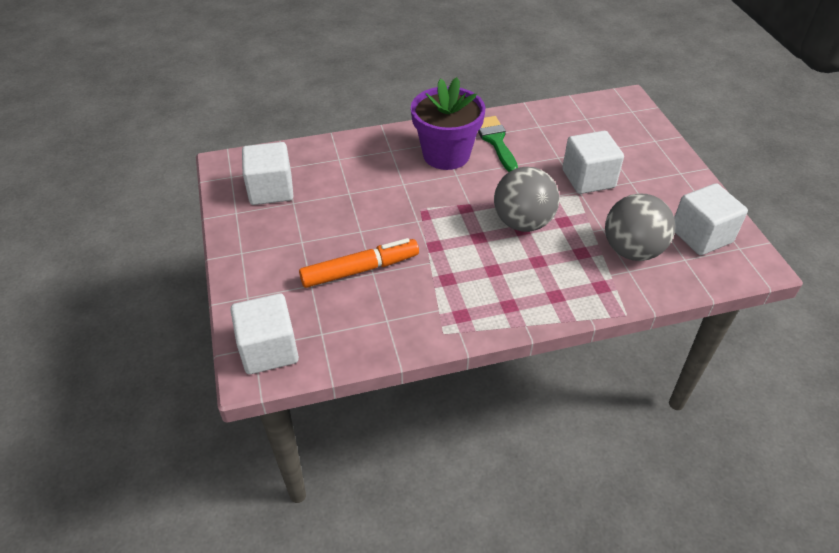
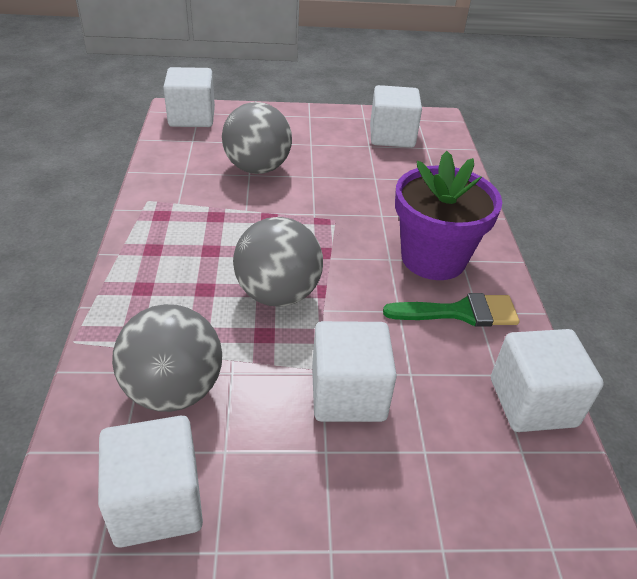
camera: 100 degrees right, 5 degrees down
orange marker [299,238,419,288] -> grey ball [222,102,292,174]
none -> white cube [491,329,604,432]

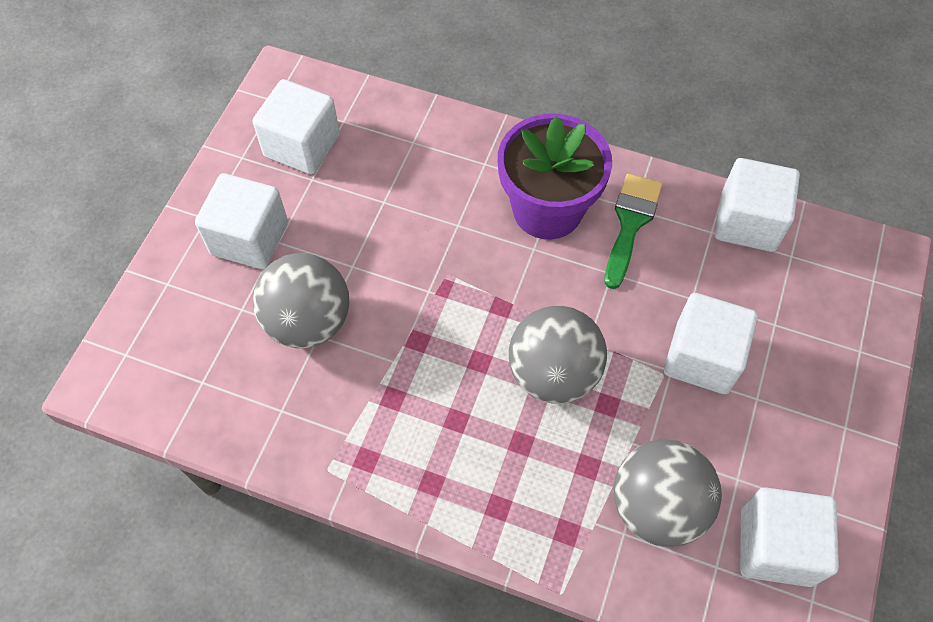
camera: 65 degrees left, 20 degrees up
white cube [163,67,215,127] -> white cube moved to [195,173,288,269]

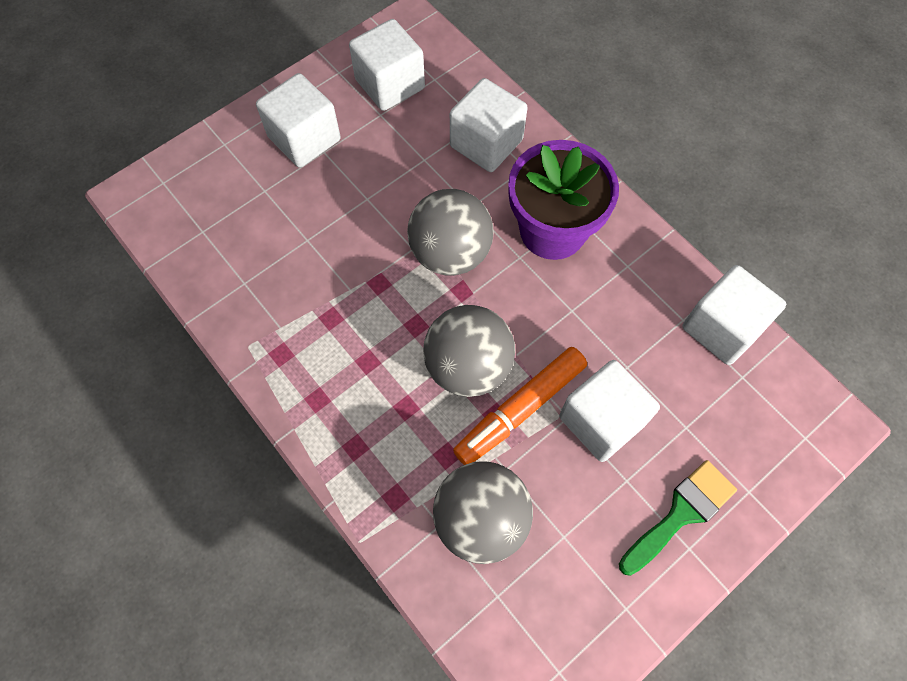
camera: 30 degrees right, 5 degrees up
grey ball [253,253,350,348] -> grey ball moved to [407,189,494,276]
green brush [604,174,662,289] -> green brush moved to [619,460,737,576]
white cube [740,487,839,587] -> white cube moved to [450,78,528,172]
none -> orange marker [453,347,587,465]

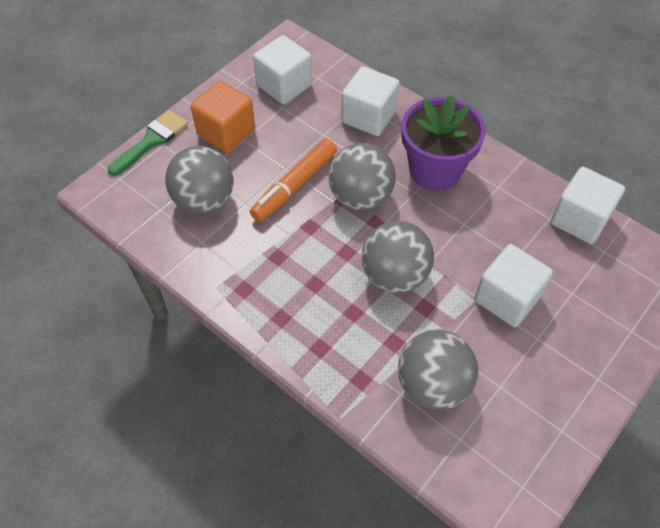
camera: 10 degrees left, 10 degrees down
white cube [256,73,341,168] -> orange cube [191,81,255,153]
orange marker [453,347,587,465] -> orange marker moved to [250,139,337,222]
green brush [619,460,737,576] -> green brush moved to [108,110,188,176]
none -> grey ball [165,146,233,214]

